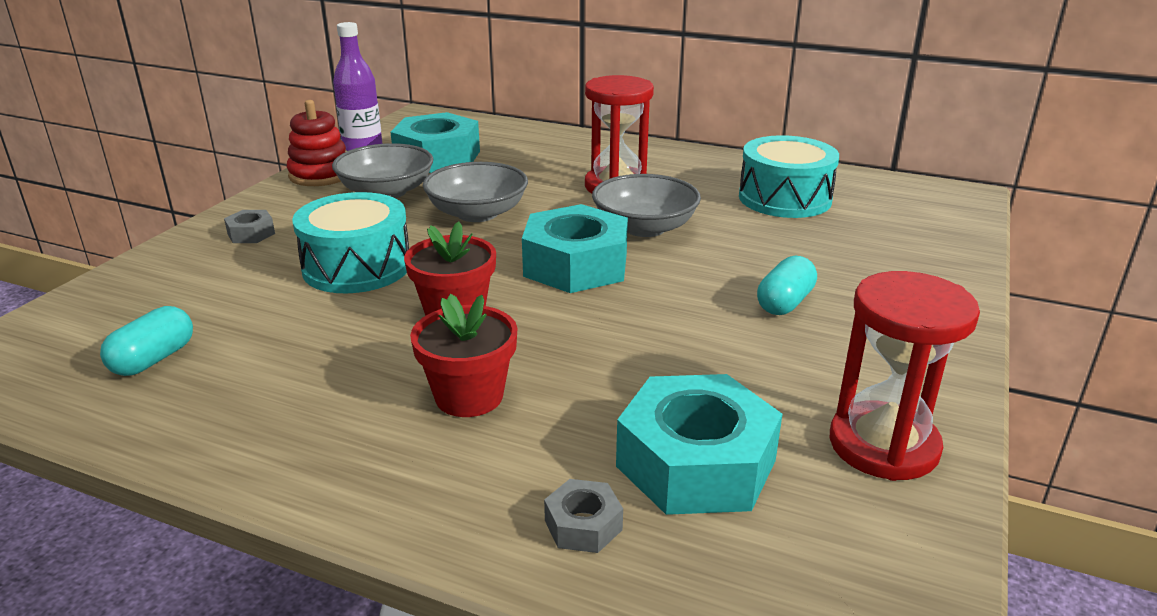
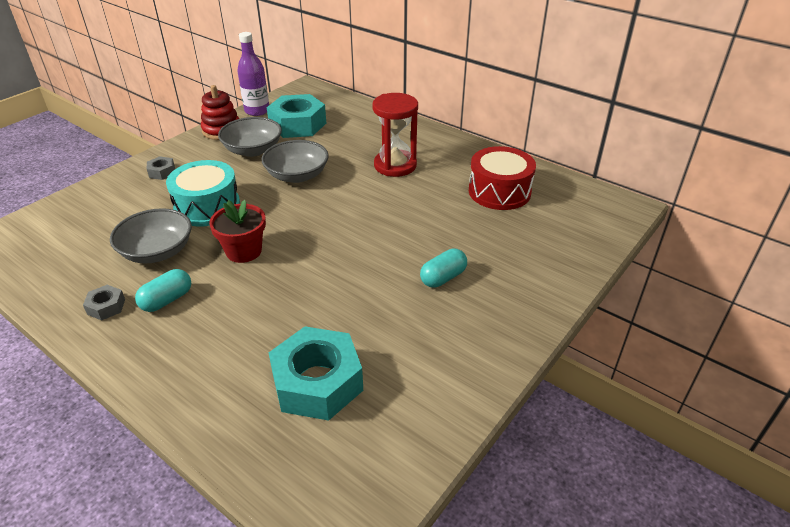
camera: 15 degrees right, 10 degrees up
turquoise capsule [100,306,193,376] -> turquoise capsule moved to [135,269,191,312]
red flower pot [410,294,518,417] -> none
turquoise nut [522,204,628,293] -> none
grey nut [544,479,623,553] -> grey nut moved to [83,285,125,320]
grey bowl [592,174,701,237] -> grey bowl moved to [110,208,192,263]
turquoise drum [739,135,839,218] -> red drum [469,146,536,210]
red hourglass [830,271,980,481] -> none

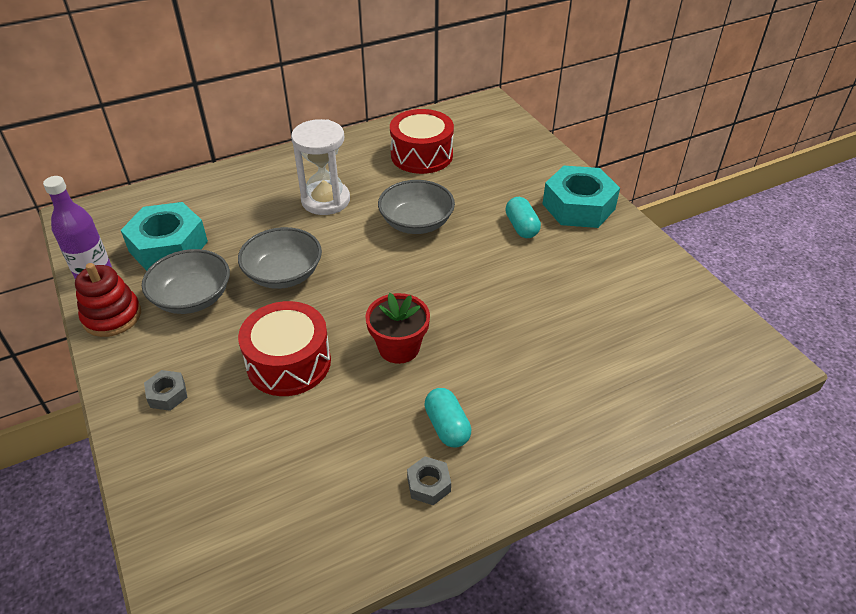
camera: 65 degrees left, 5 degrees up
grey bowl [110,208,192,263] -> grey bowl moved to [378,180,455,234]
turquoise drum [166,160,240,227] -> red drum [238,301,331,396]
turquoise nut [269,326,363,421] -> turquoise nut moved to [543,166,620,228]
red hourglass [372,93,418,177] -> white hourglass [291,119,350,215]

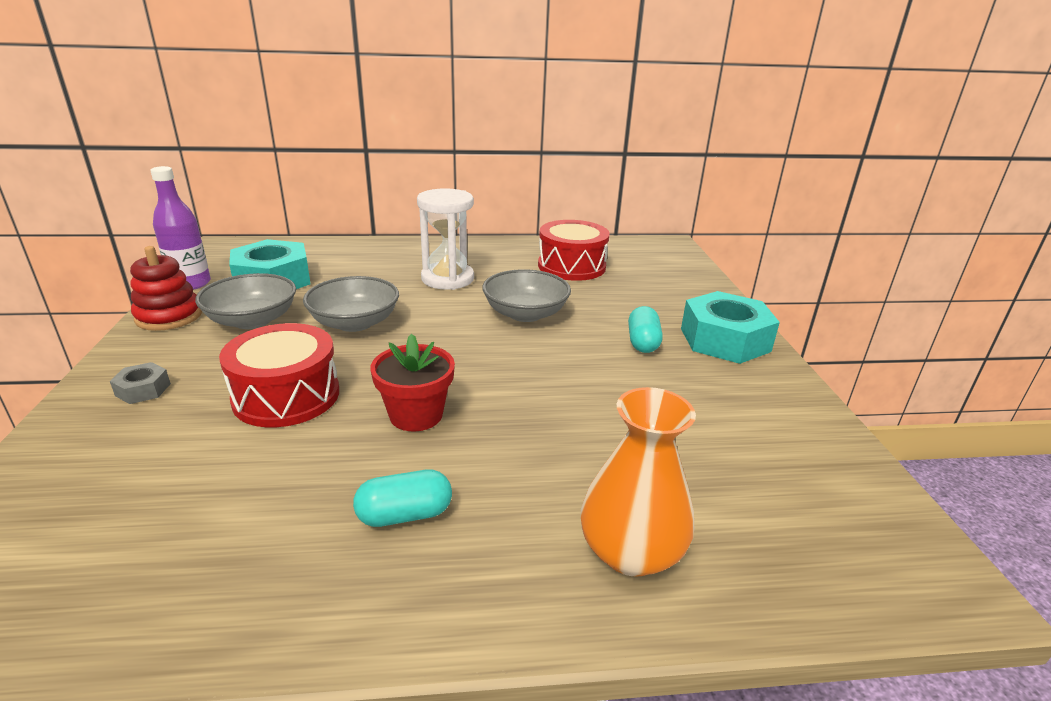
camera: 20 degrees right, 15 degrees down
grey nut [407,456,451,505] -> none
turquoise capsule [424,388,471,448] -> turquoise capsule turned 75 degrees clockwise [353,470,452,527]
none -> orange vase [581,387,696,577]

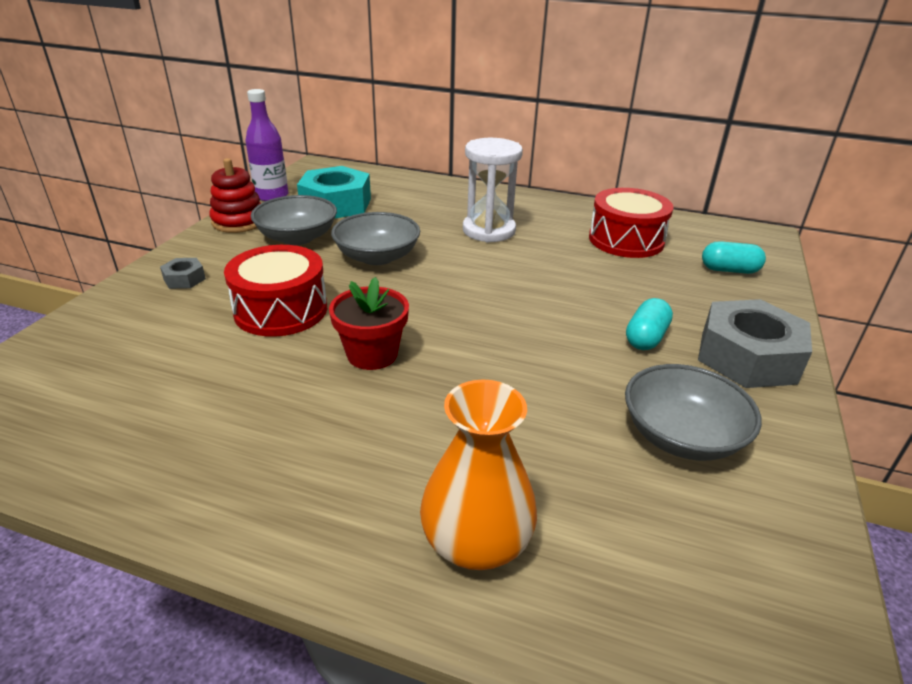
camera: 25 degrees right, 5 degrees up
turquoise capsule [353,470,452,527] -> turquoise capsule moved to [702,241,766,274]
grey bowl [482,269,571,322] -> grey bowl moved to [625,364,762,461]
turquoise nut [681,291,780,364] -> grey nut [698,299,812,388]

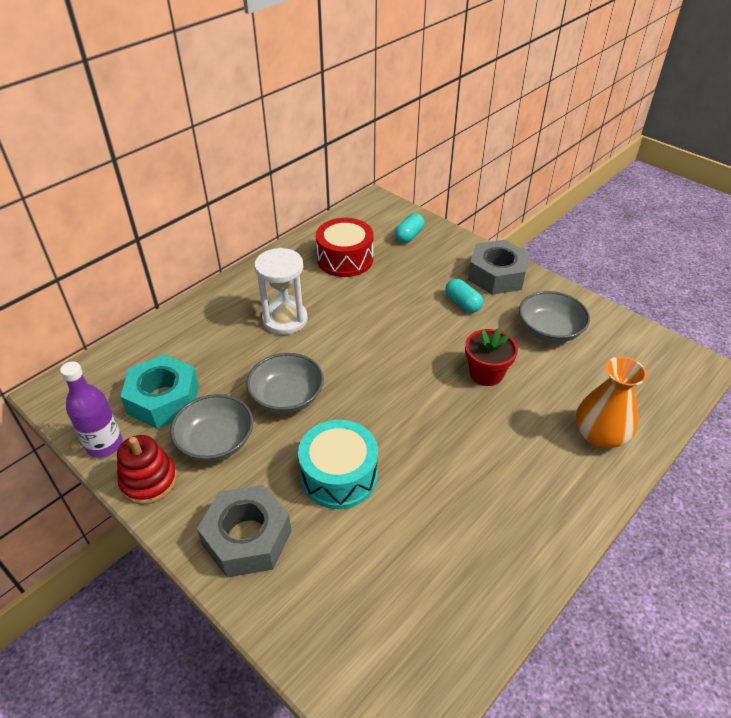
camera: 65 degrees left, 10 degrees up
grey nut [160,258,206,289] -> grey nut [197,485,292,578], size x2.23
red drum [224,245,327,337] -> turquoise drum [298,420,378,509]
red flower pot [329,277,409,370] -> red flower pot moved to [465,328,518,386]

